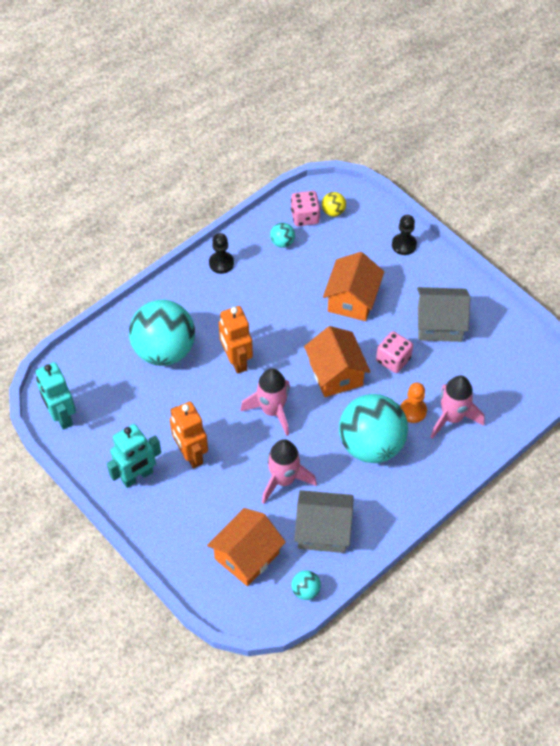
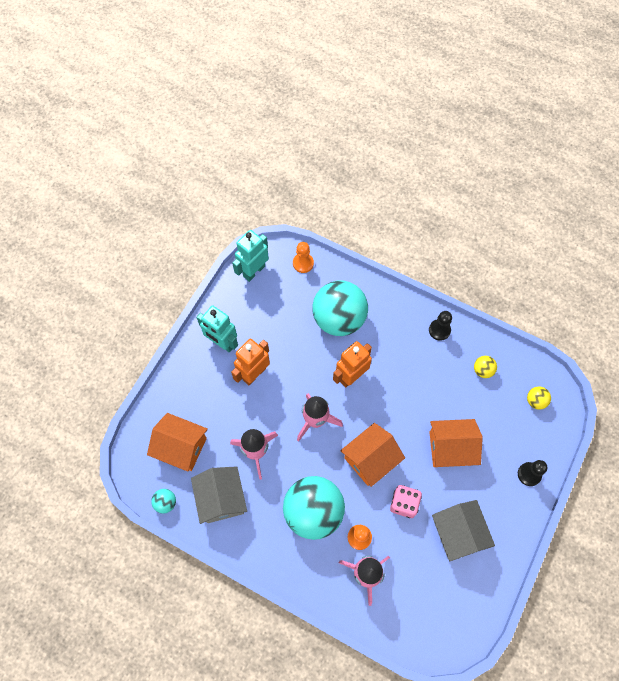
camera: 70 degrees right, 10 degrees up
turquoise ball [270,223,295,248] -> yellow ball [474,356,497,378]
pink dice [291,191,320,226] -> none
none -> orange pawn [293,242,314,273]

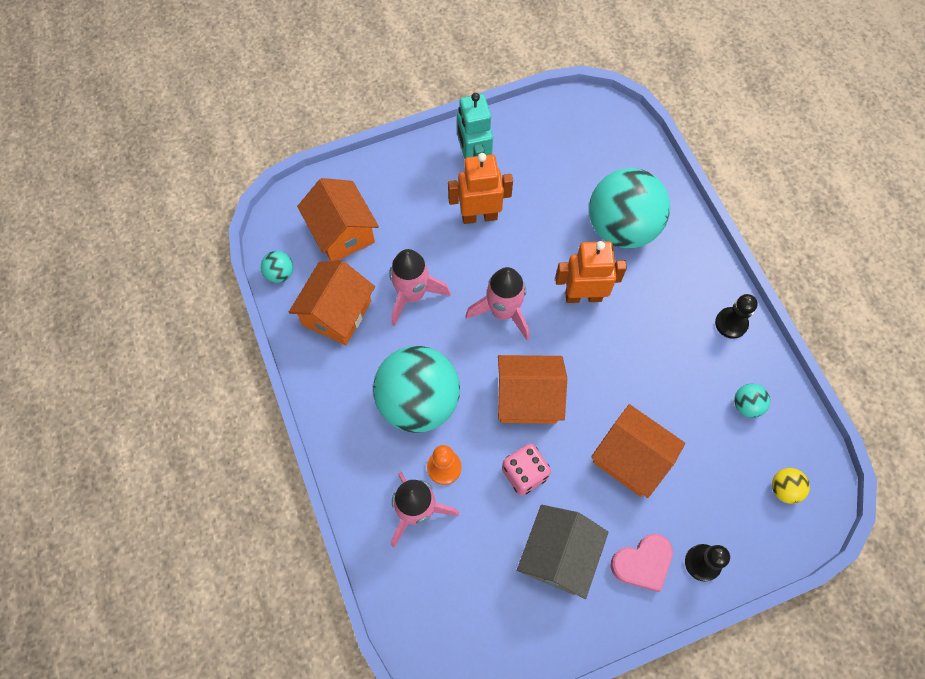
camera: 40 degrees right, 0 degrees up
grey house [191,466,247,524] -> orange house [289,261,375,345]
turquoise robot [232,230,269,282] -> none
orange pawn [293,242,314,273] -> none
yellow ball [474,356,497,378] -> turquoise ball [734,384,770,418]
none -> pink heart [611,534,673,592]

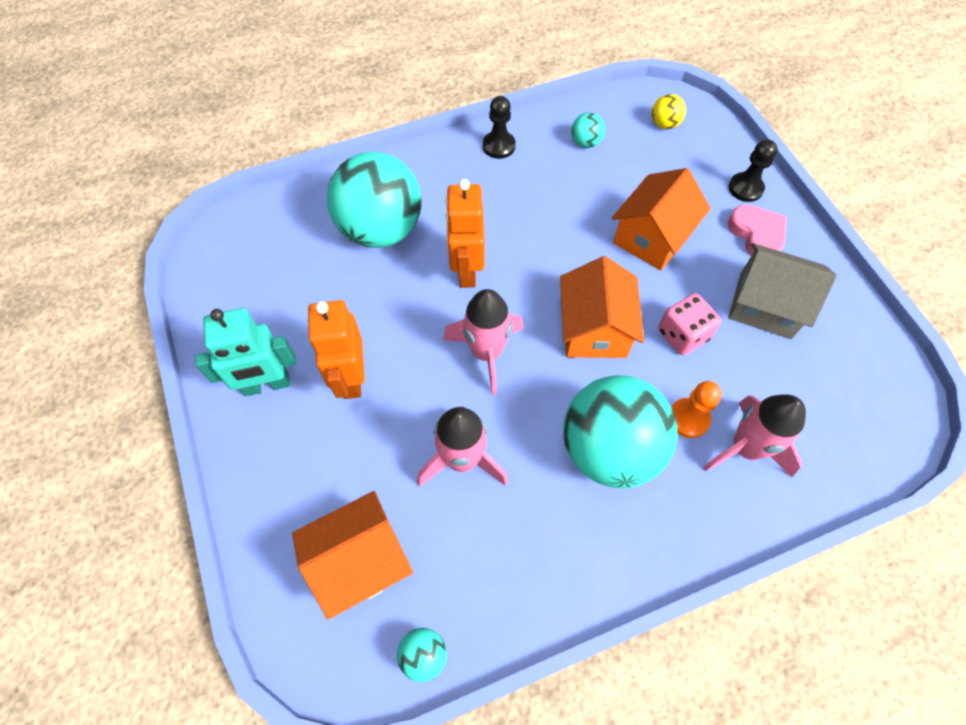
camera: 90 degrees left, 5 degrees down
orange house [289,261,375,345] -> none

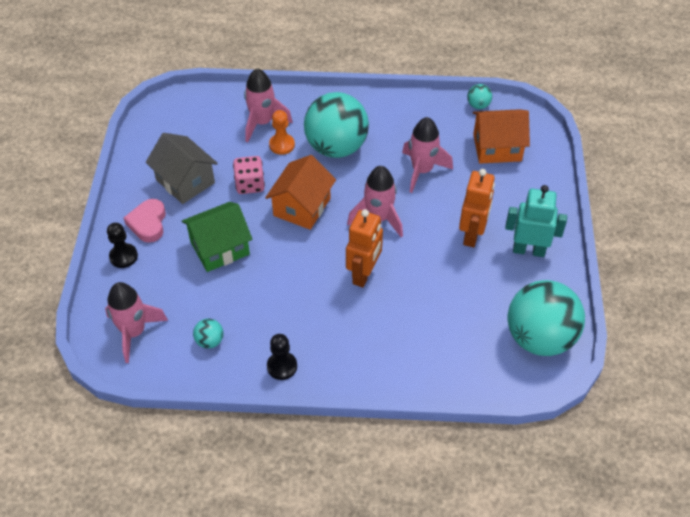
camera: 155 degrees left, 10 degrees down
turquoise ball [327,152,422,248] -> turquoise ball moved to [508,280,585,356]
orange house [612,168,711,271] -> green house [182,202,252,272]
yellow ball [652,94,686,129] -> pink rocket [105,282,168,363]

